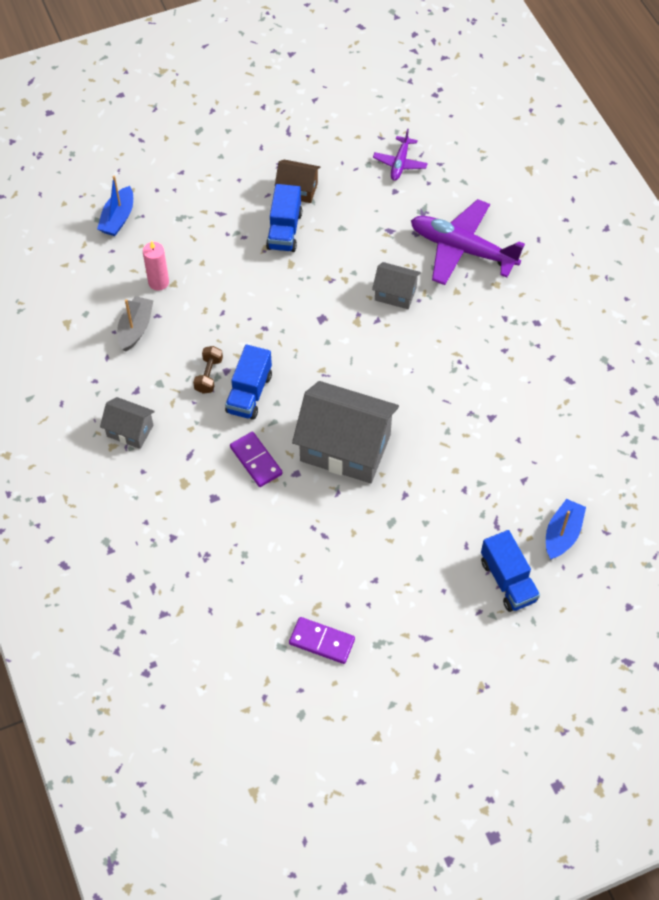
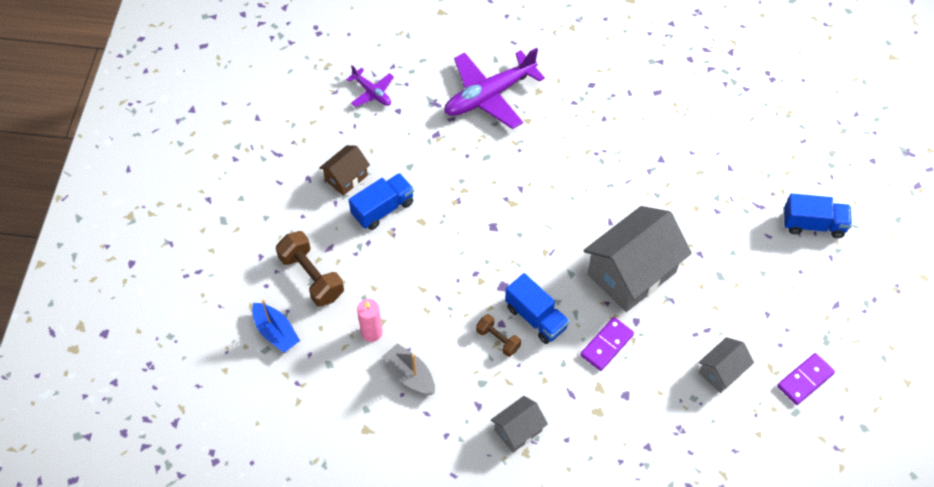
camera: 60 degrees left, 0 degrees up
purple domino [230,432,283,487] -> purple domino turned 45 degrees counterclockwise [580,317,634,371]
blue truck [266,184,302,252] -> blue truck turned 75 degrees counterclockwise [349,173,414,230]
grey house [372,262,421,309] -> grey house moved to [698,337,754,393]
blue boat [546,499,586,559] -> none
none -> brown dumbbell [276,231,344,307]

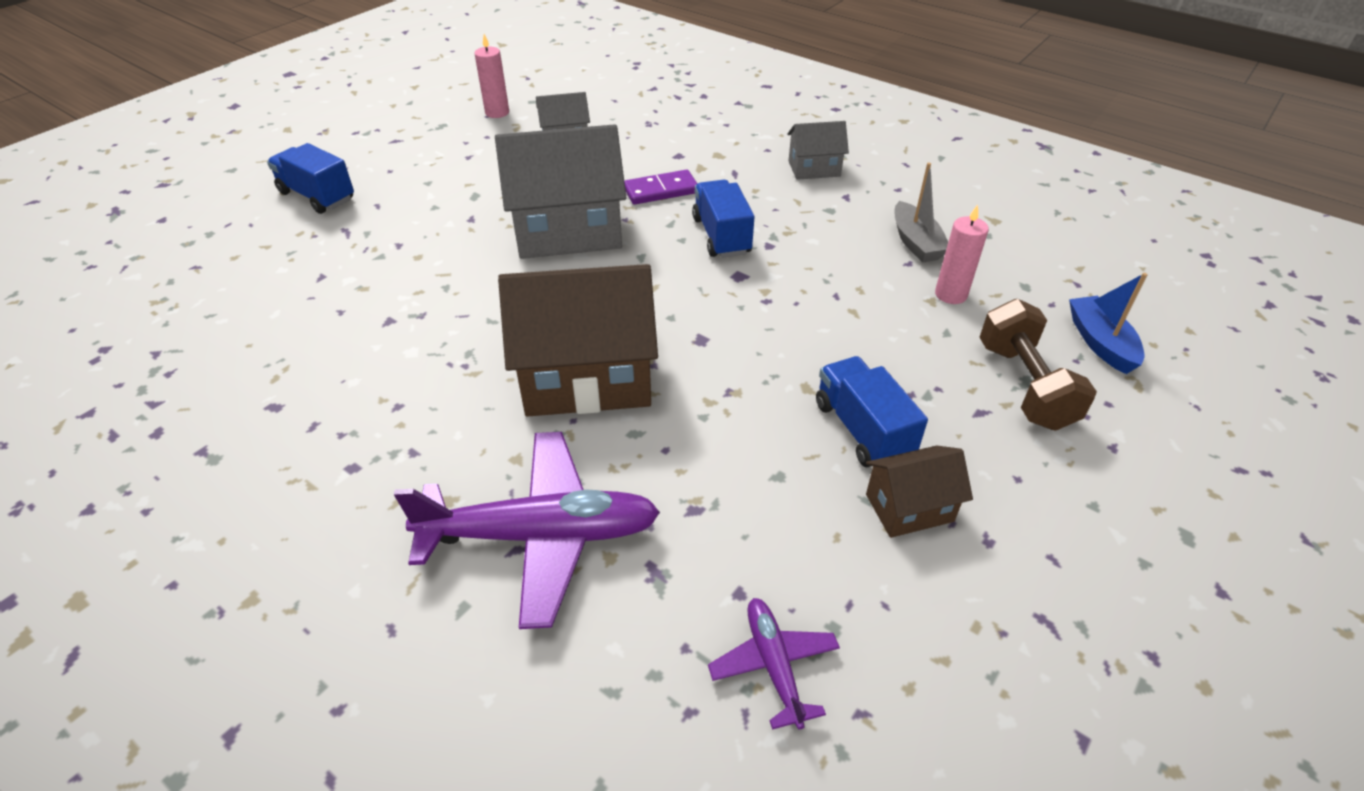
camera: 150 degrees left, 15 degrees down
blue truck [349,173,414,230] -> blue truck turned 75 degrees clockwise [816,356,928,467]
brown dumbbell [476,314,521,357] -> none
purple domino [777,353,835,405] -> pink candle [474,34,509,118]
none -> brown house [498,264,658,417]

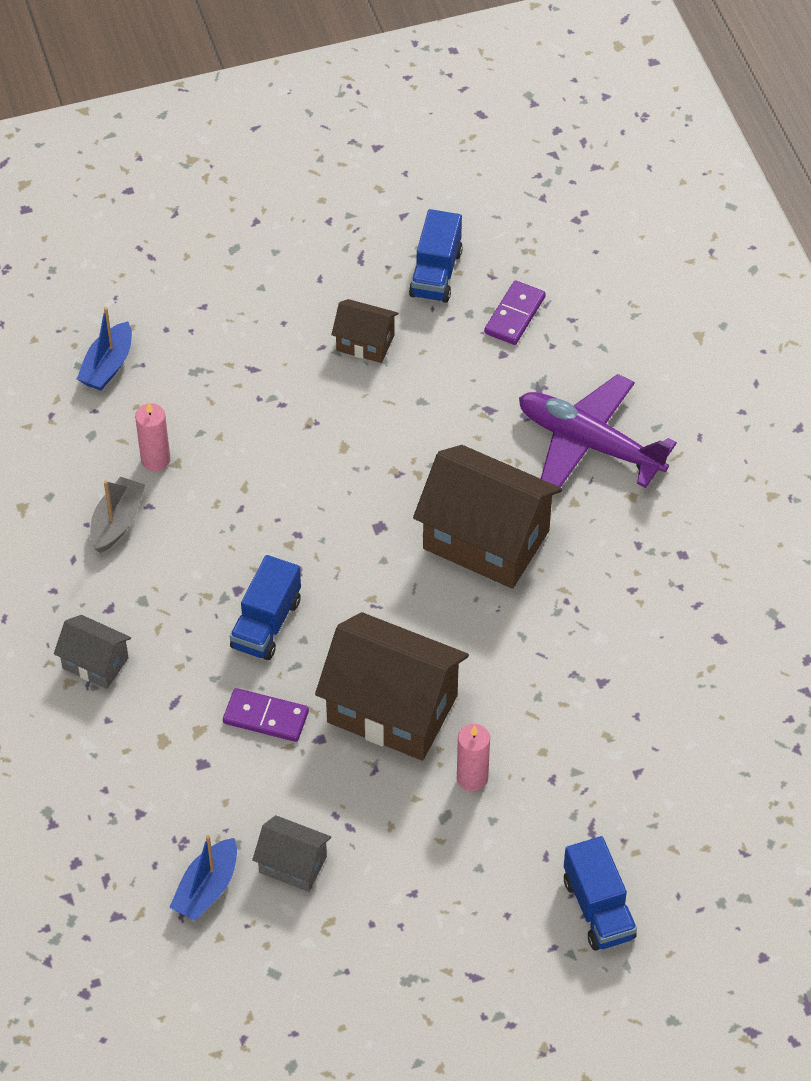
camera: 145 degrees left, 10 degrees up
pink candle [474,34,509,118] -> pink candle moved to [457,724,490,791]
grey house [495,124,626,259] -> brown house [315,612,469,761]
purple plane [708,598,840,730] -> purple domino [484,280,546,345]
blue truck [816,356,928,467] -> blue truck moved to [409,209,463,303]
brown dumbbell [979,299,1097,431] -> none
none -> blue boat [169,835,237,921]

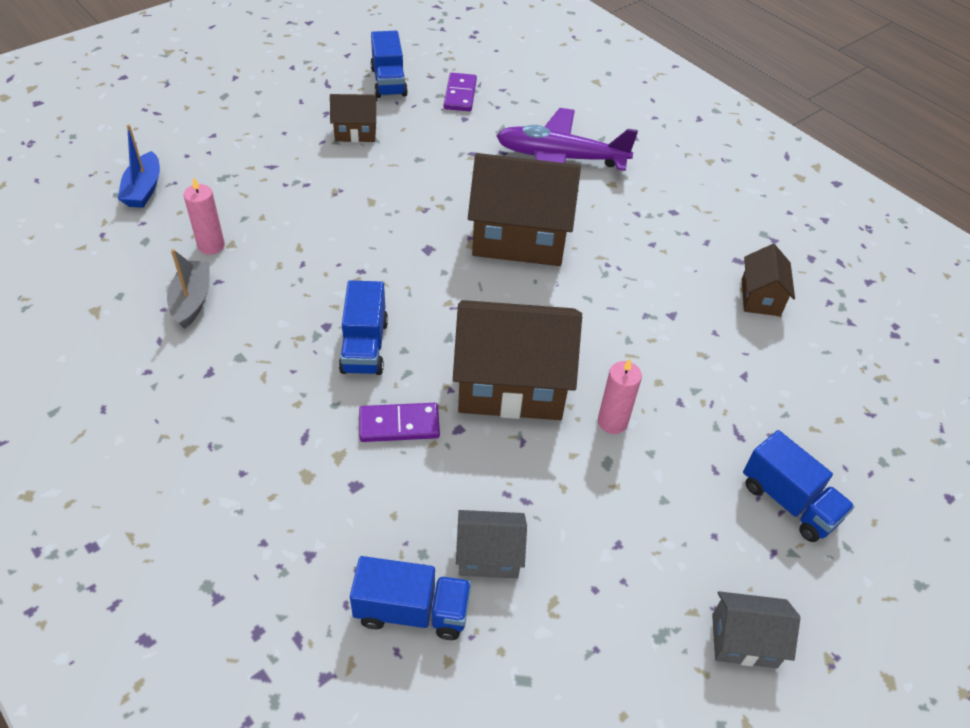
camera: 25 degrees left, 5 degrees down
grey house [54,615,131,689] -> grey house moved to [712,591,800,668]
blue boat [169,835,237,921] -> blue truck [350,556,471,640]
none -> brown house [741,244,795,316]

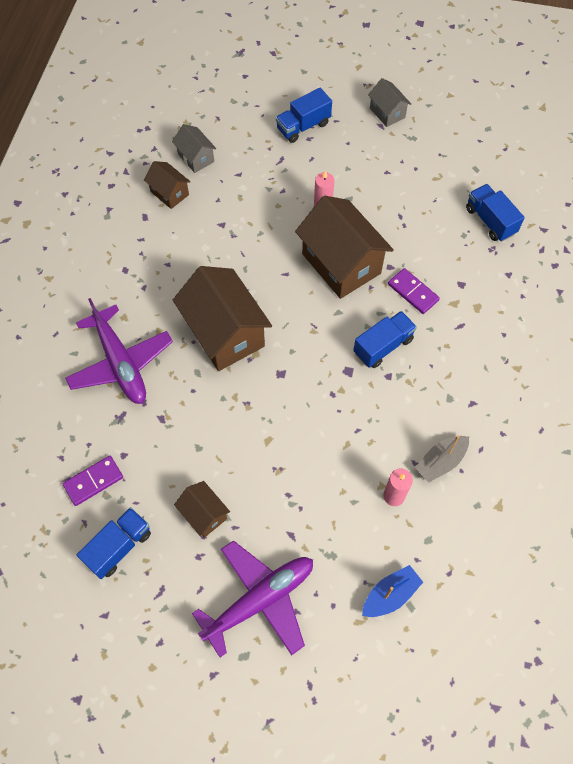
camera: 125 degrees left, 15 degrees up
grey house [456,510,527,578] -> grey house moved to [172,124,216,173]
brown house [741,244,795,316] -> brown house turned 75 degrees clockwise [144,161,191,209]
blue truck [743,430,855,542] -> blue truck turned 135 degrees counterclockwise [276,88,332,143]
none -> purple plane [192,540,313,657]

